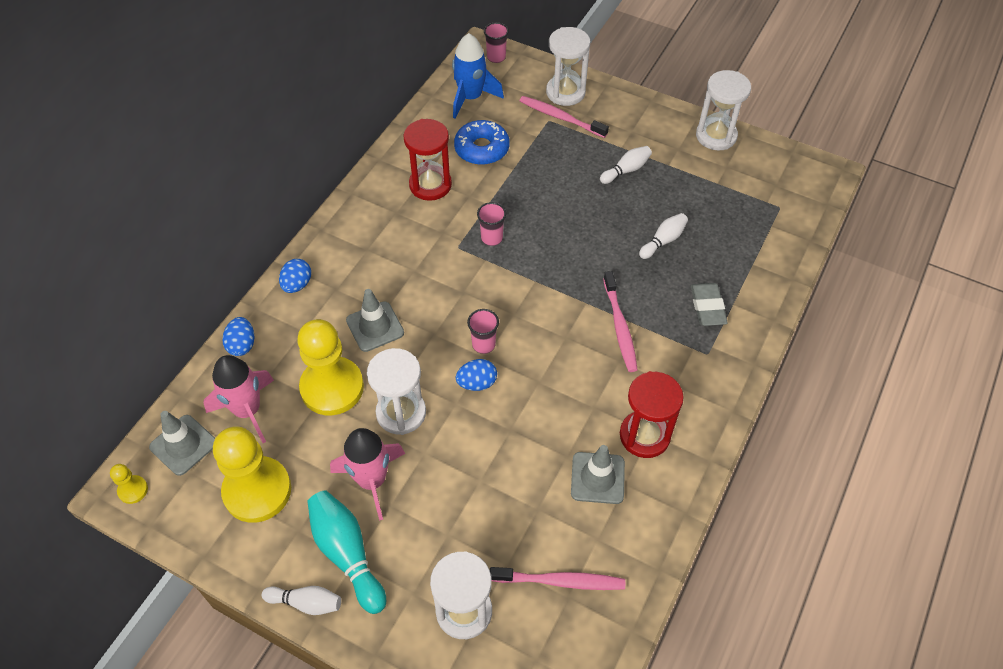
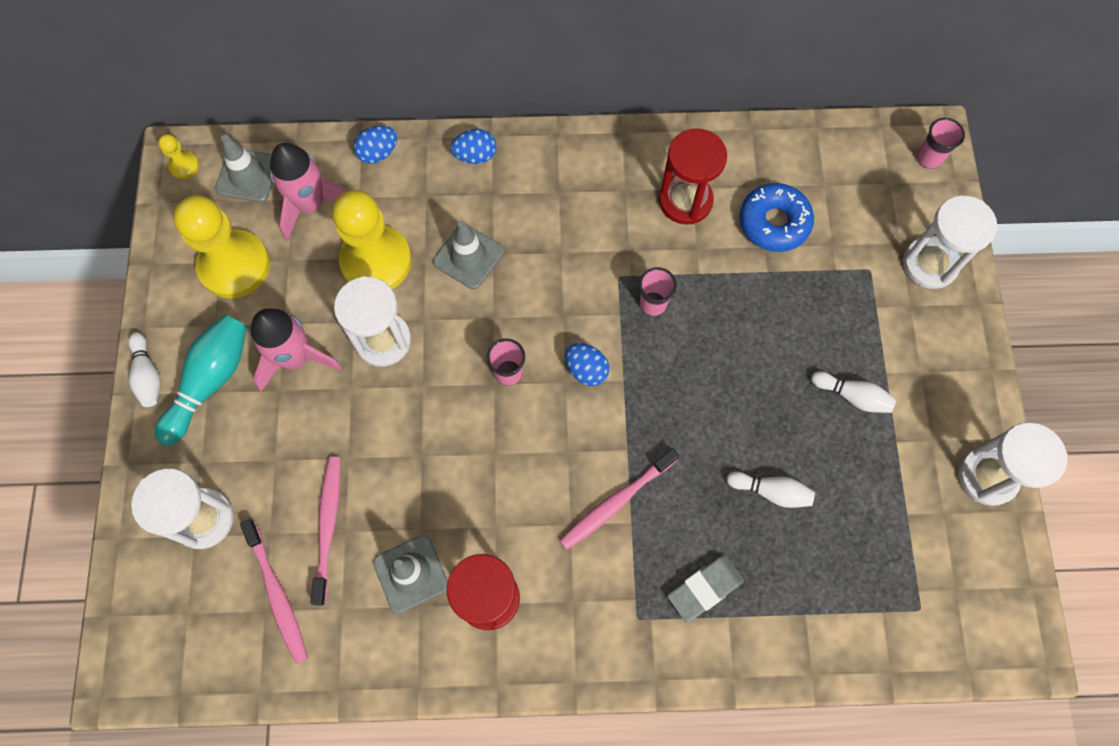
camera: 60 degrees right, 15 degrees up
blue rocket [452,33,504,119] -> none
blue egg [456,359,497,391] -> blue egg moved to [565,343,609,386]
pink toothbrush [520,96,609,138] -> pink toothbrush moved to [310,457,340,605]

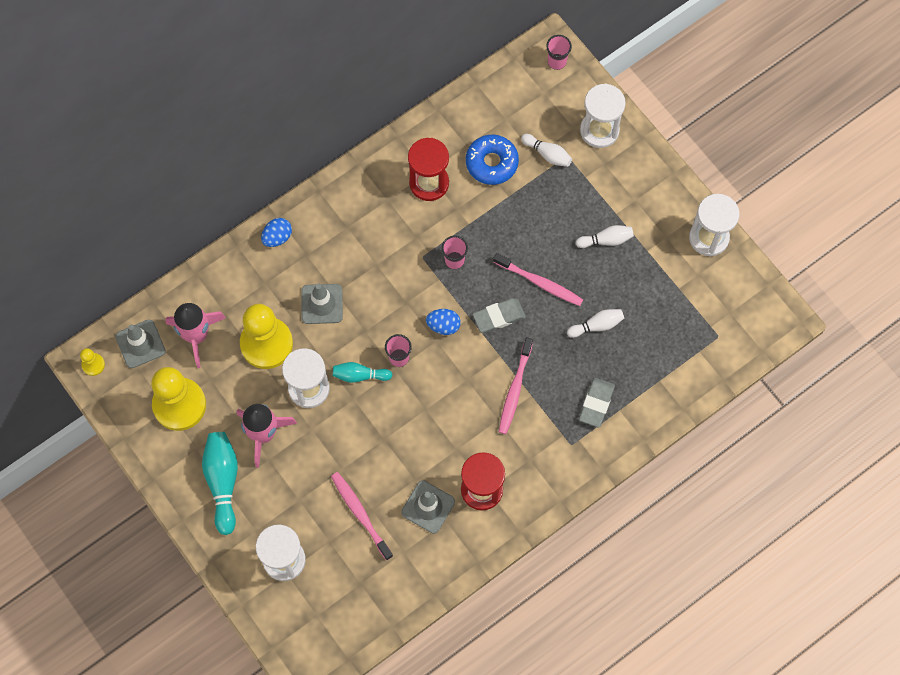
camera: 35 degrees left, 0 degrees up
white bowling pin [128,332,161,407] -> white bowling pin moved to [521,134,572,167]
pink toothbrush [240,519,308,664] -> pink toothbrush moved to [493,253,583,306]
blue egg [354,126,397,164] -> none
none -> turquoise bowling pin [333,362,393,383]
none -> grey eraser [473,298,526,333]

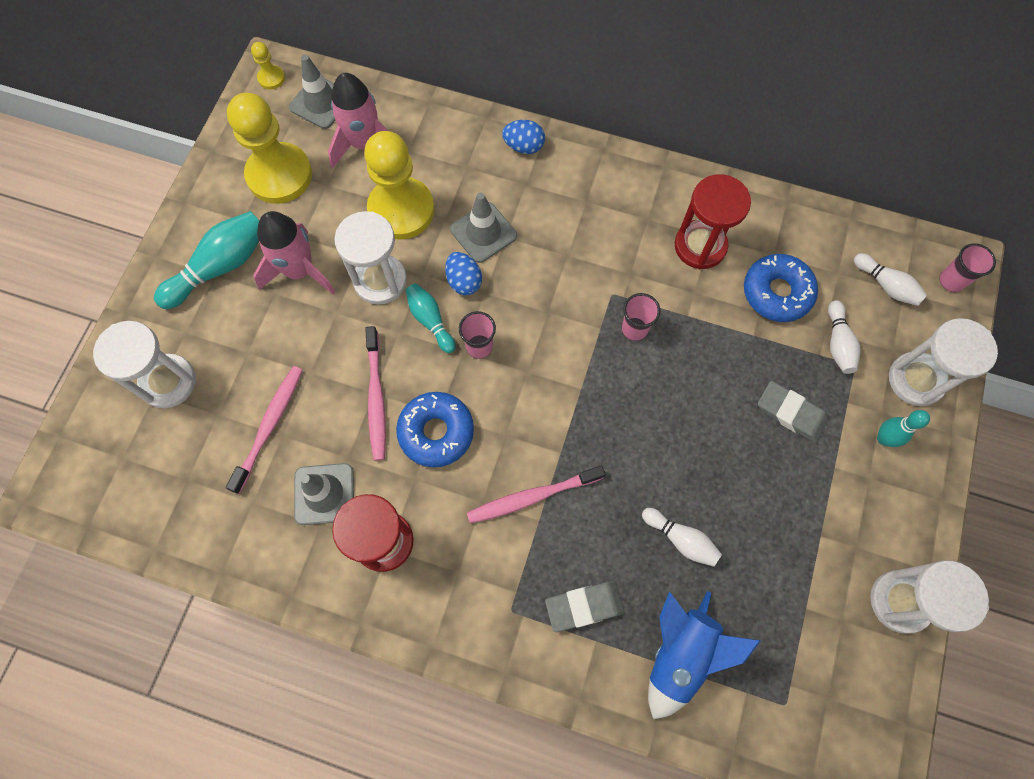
camera: 55 degrees right, 0 degrees up
blue egg [426,309,461,335] -> blue egg moved to [445,252,482,295]
grey eraser [473,298,526,333] -> grey eraser moved to [758,381,829,443]
pink toothbrush [493,253,583,306] -> pink toothbrush moved to [365,326,386,461]
white bowling pin [576,225,634,248] -> white bowling pin moved to [854,253,927,306]
none -> blue donut [396,392,474,468]
none -> blue rocket [648,591,761,719]
none -> turquoise bowling pin [877,410,930,447]

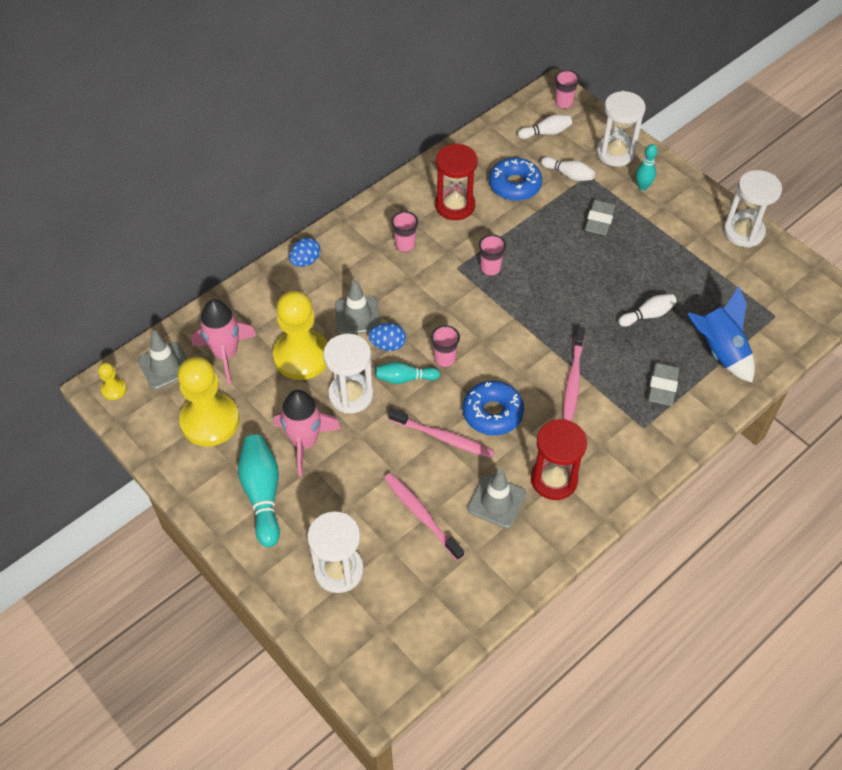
camera: 60 degrees left, 15 degrees down
grey eraser [758,381,829,443] -> grey eraser turned 45 degrees counterclockwise [585,199,616,236]
none -> pink cup [391,211,418,252]

